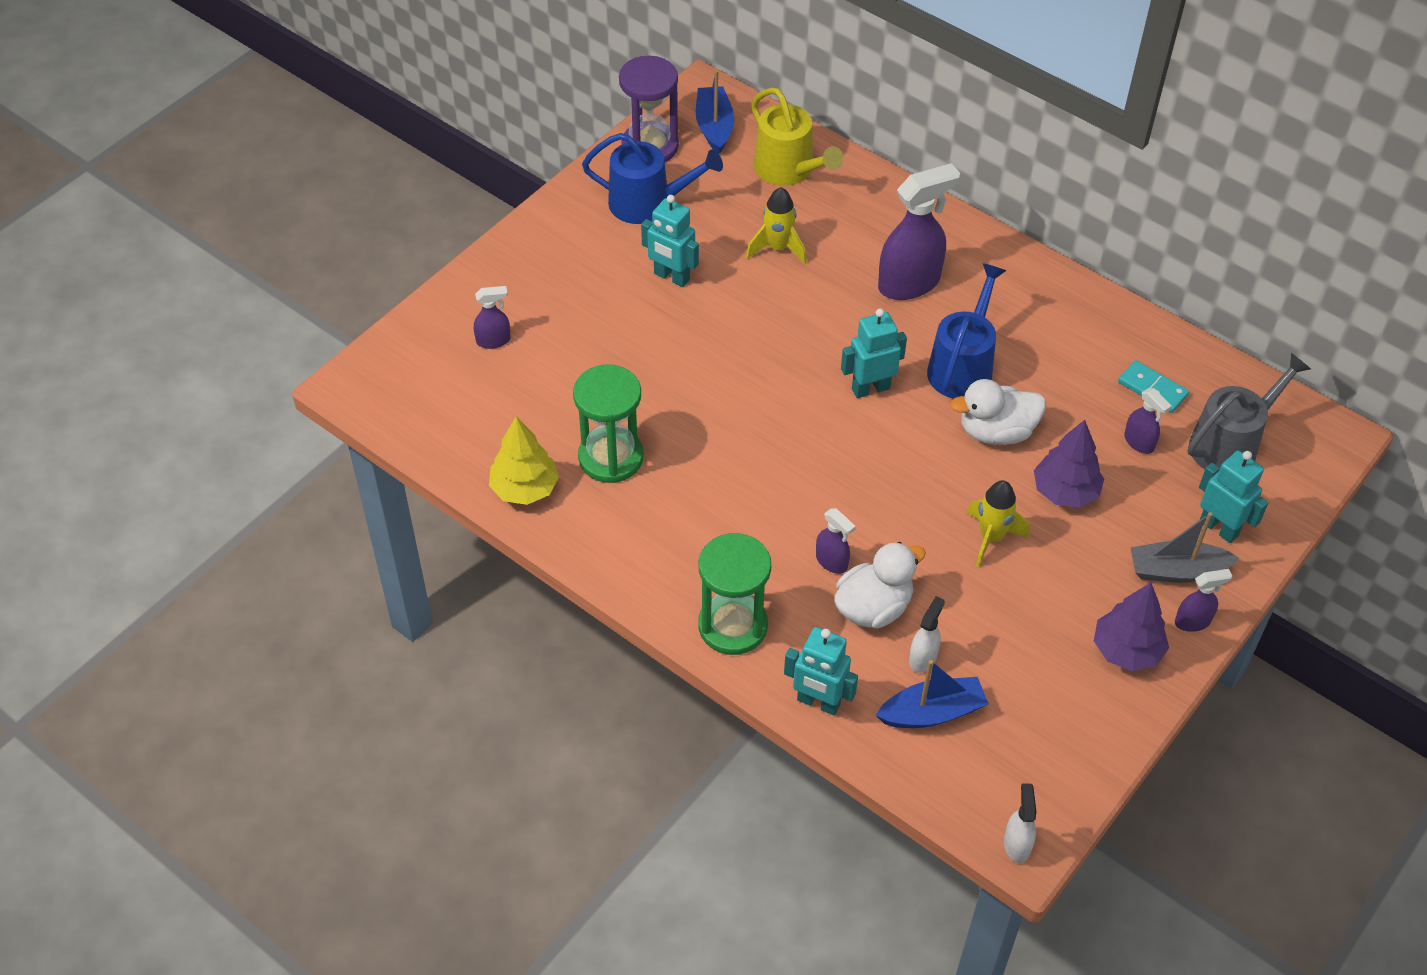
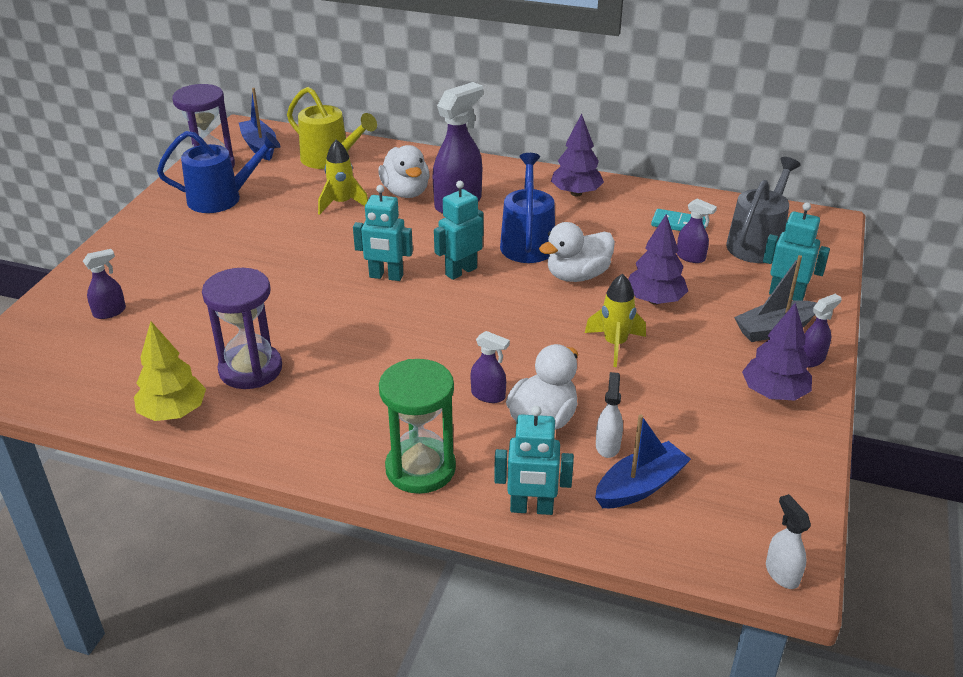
camera: 20 degrees left, 15 degrees down
green hourglass [573,365,643,483] -> purple hourglass [202,268,282,389]
turquoise robot [641,195,699,287] -> turquoise robot moved to [353,185,413,281]
none -> white duck [378,145,430,198]
none -> purple tree [551,114,604,196]

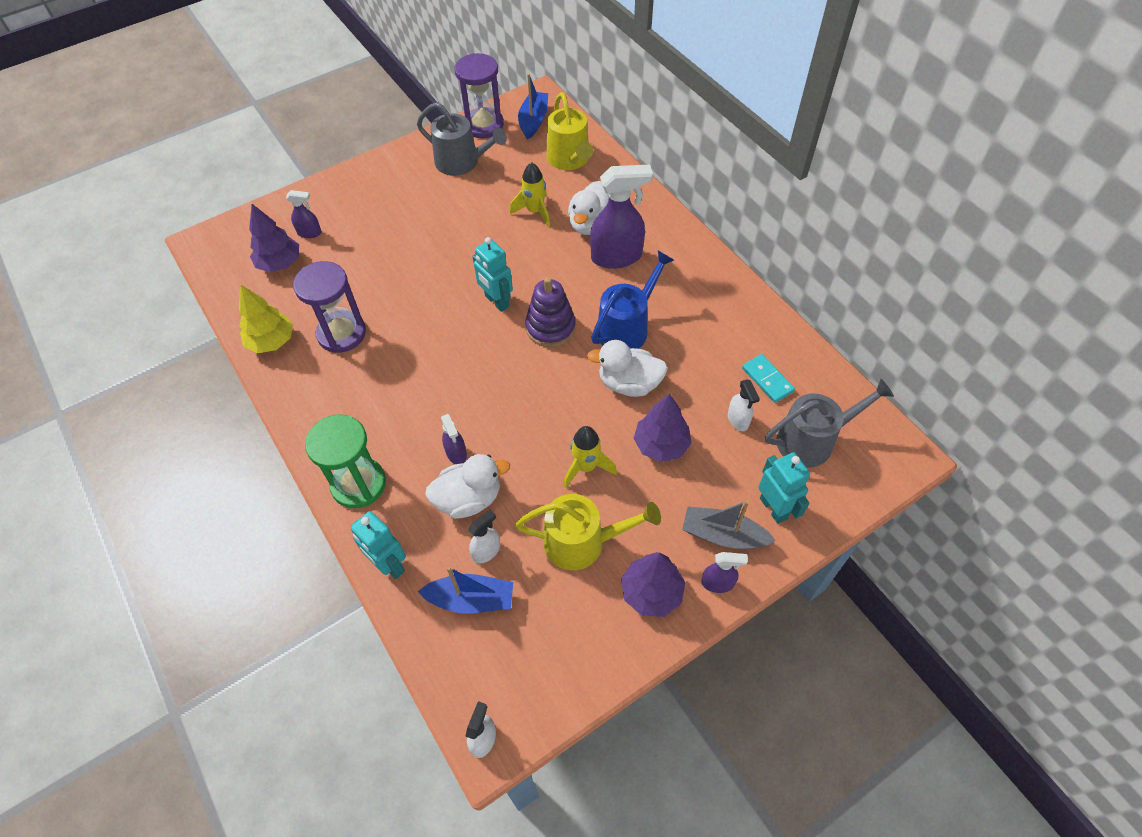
camera: 40 degrees right, 20 degrees up
blue watering can [157,131,281,213] -> grey watering can [417,102,507,176]
turquoise robot [434,181,484,280] -> purple stacking toy [525,277,576,347]
purple tree [551,114,604,196] -> purple tree moved to [249,204,299,272]
purple spray bottle [677,198,717,263] -> white spray bottle [728,379,760,431]
none -> yellow watering can [515,494,661,571]

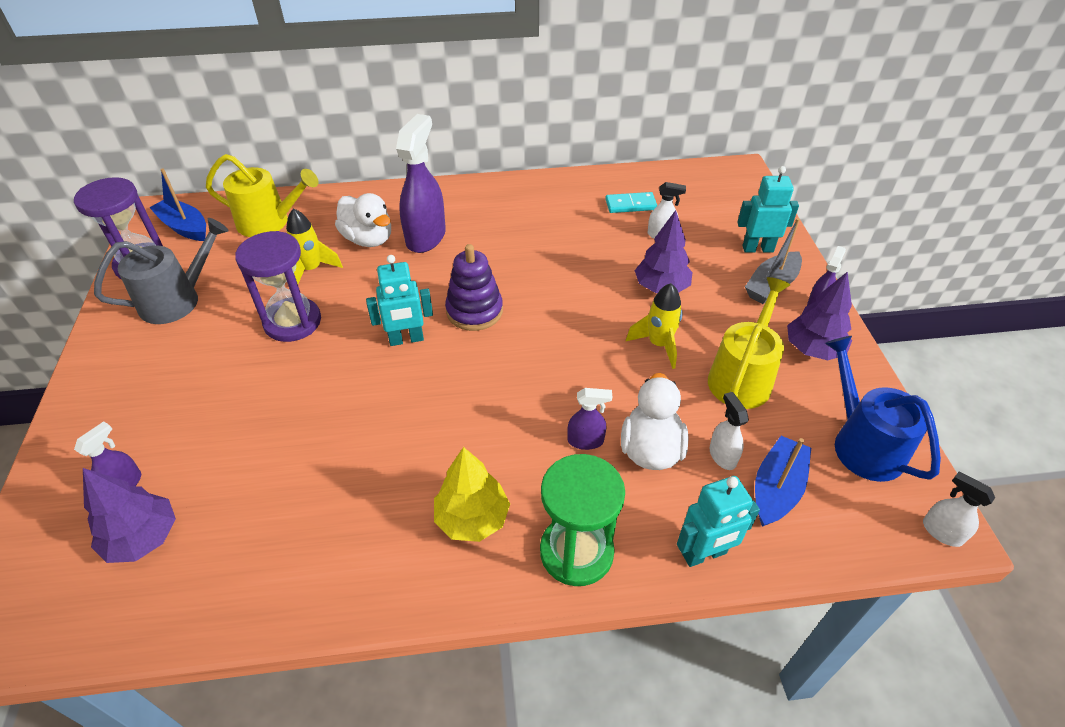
camera: 65 degrees left, 10 degrees down
yellow tree [239,285,293,353] -> yellow tree moved to [434,447,510,542]
purple hourglass [293,261,366,353] -> purple hourglass moved to [235,231,321,342]
white duck [587,340,668,397] -> none
blue watering can [591,251,674,349] -> blue watering can moved to [825,336,941,482]
grey watering can [765,379,894,467] -> none

